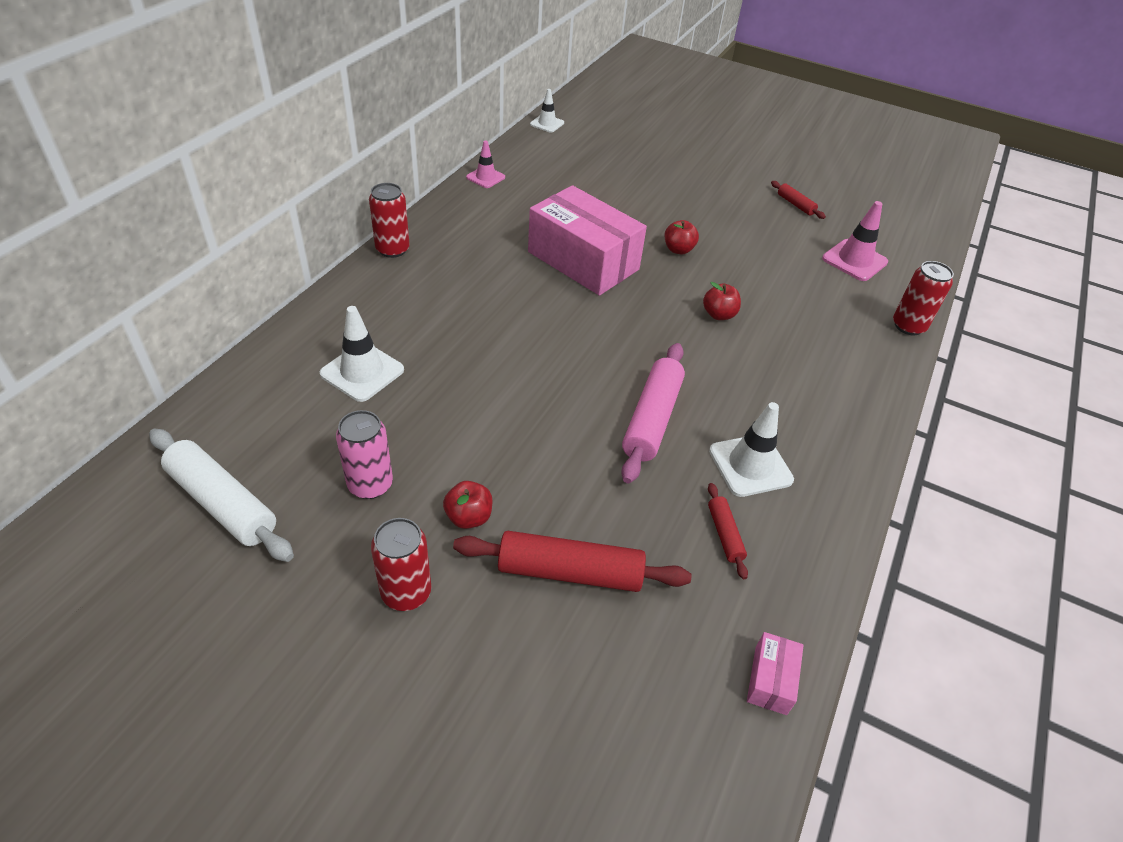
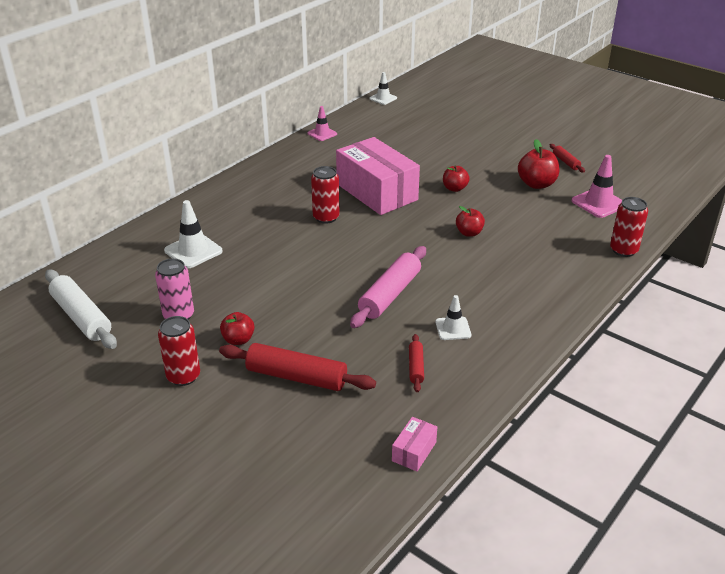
camera: 15 degrees right, 10 degrees down
red can [369,183,410,258] -> red can moved to [311,166,340,224]
white traffic cone [709,402,794,497] -> white traffic cone [435,295,471,340], size x0.63
none -> red apple [518,139,559,189]

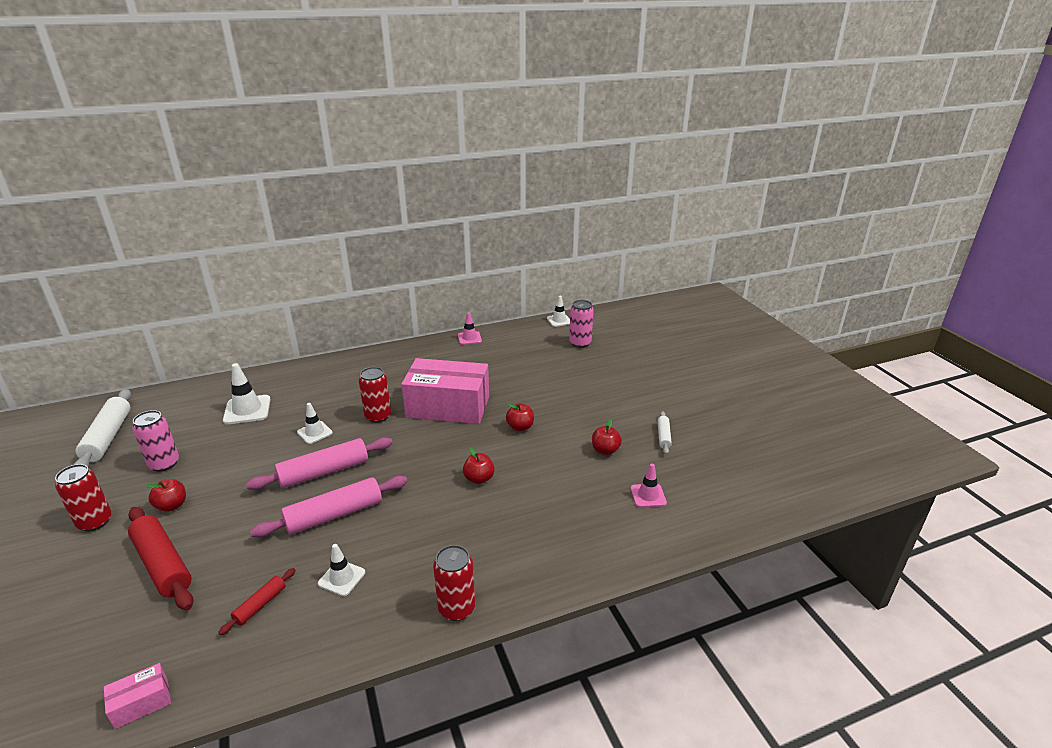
camera: 30 degrees right, 5 degrees down
pink box [336,137,420,215] -> pink box turned 75 degrees counterclockwise [401,358,489,424]
red apple [518,139,559,189] -> red apple [592,419,622,455], size x0.65
red rolling pin [550,144,585,173] -> white rolling pin [658,411,672,455]
pink traffic cone [572,155,622,218] -> pink traffic cone [631,464,667,507], size x0.63
red can [610,197,648,257] -> red can moved to [433,545,475,621]
none -> pink rolling pin [246,437,392,490]
none -> white traffic cone [297,403,333,444]
none -> pink can [569,300,594,348]

